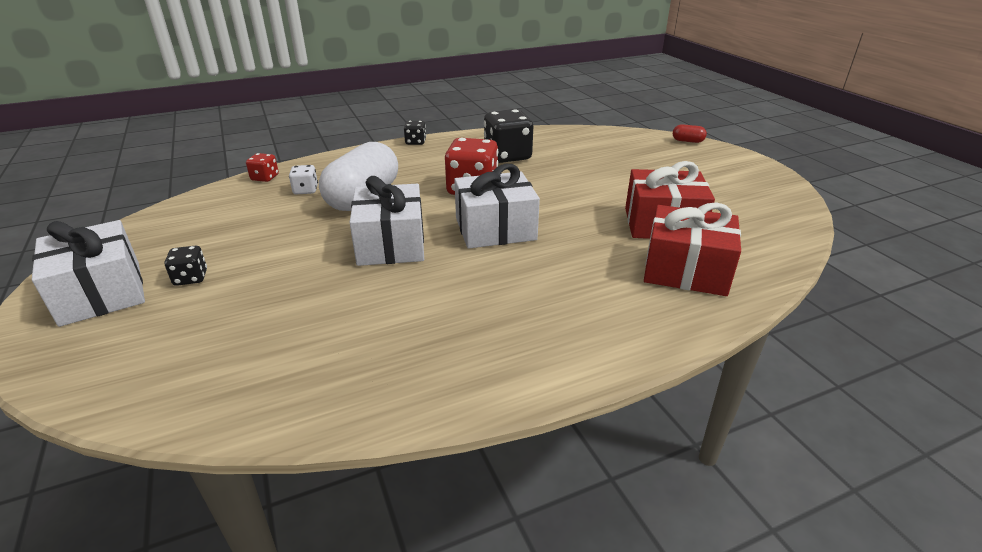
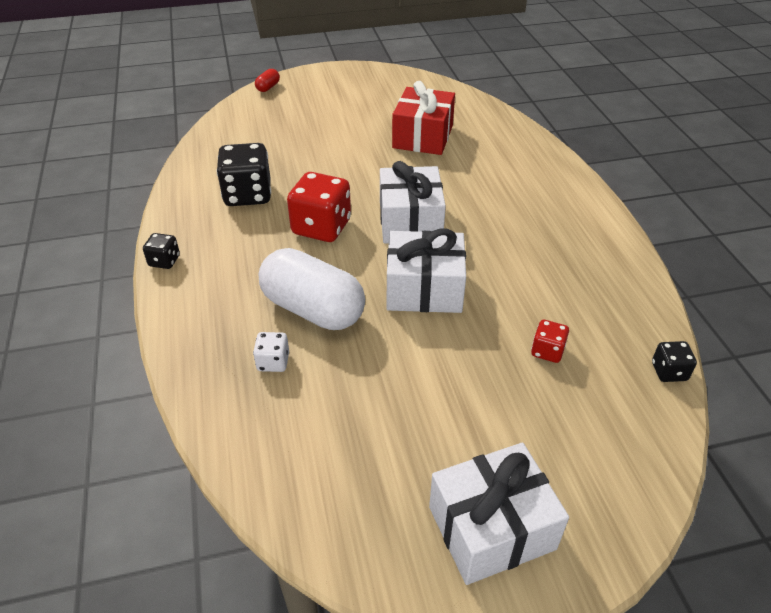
camera: 80 degrees left, 10 degrees up
black dice [165,246,207,286] -> black dice moved to [652,341,697,382]
red dice [246,153,279,182] -> red dice moved to [531,320,569,363]
red gift [644,203,741,296] -> none

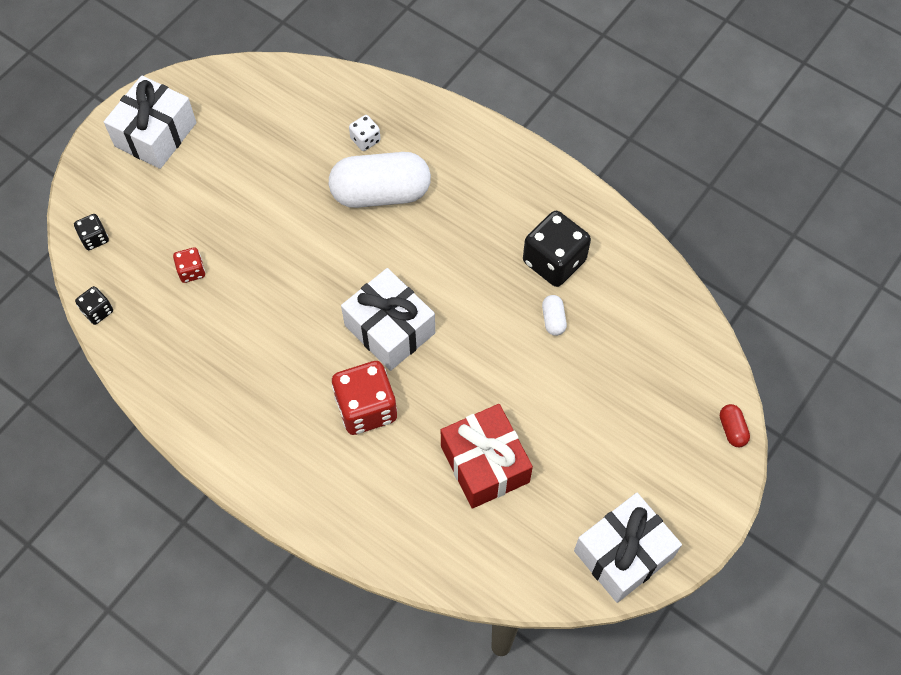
camera: 140 degrees right, 20 degrees up
black dice [143,233,180,269] -> black dice moved to [74,214,109,250]
red dice [287,172,351,242] -> red dice moved to [332,361,397,435]
white gift [387,229,466,313] -> white gift moved to [574,493,682,603]
none -> white capsule [542,295,567,336]

